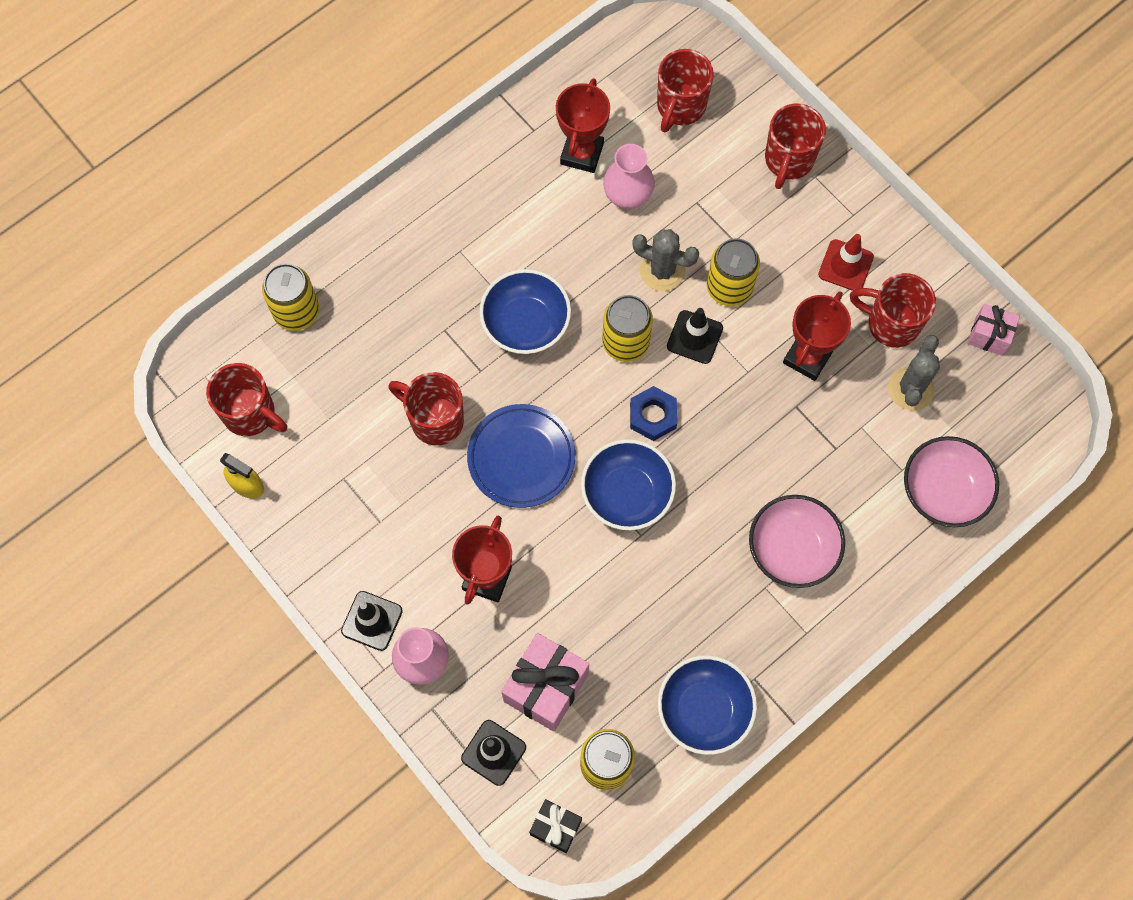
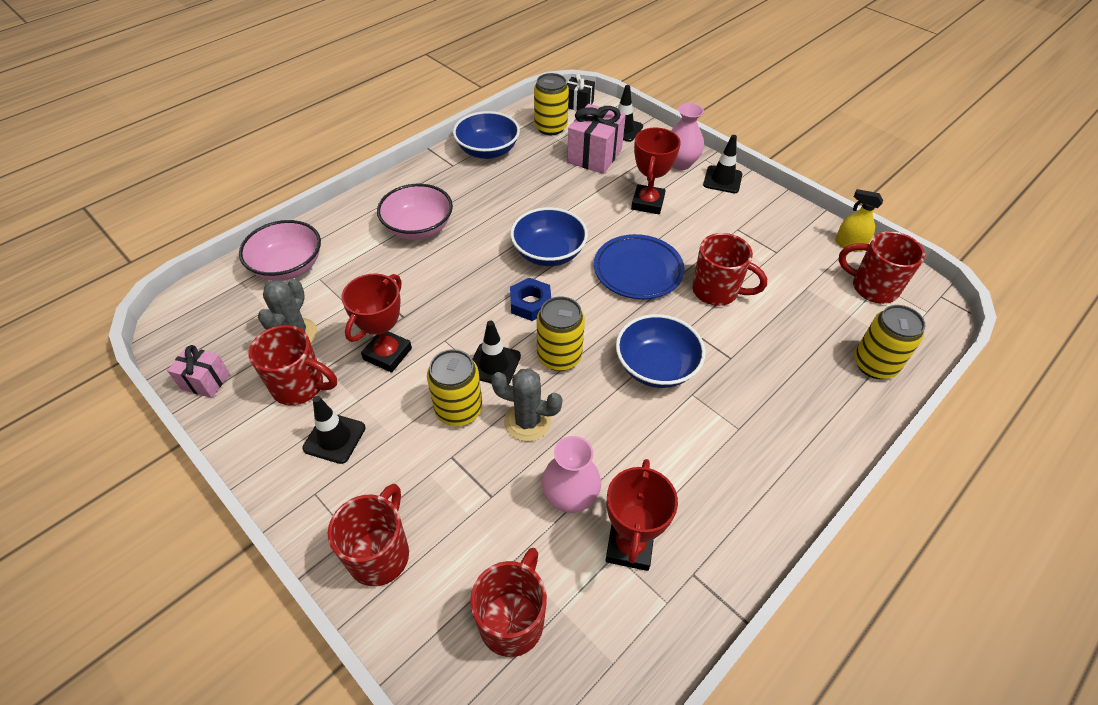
camera: 175 degrees right, 20 degrees down
red traffic cone [818,234,874,291] -> black traffic cone [302,396,366,464]

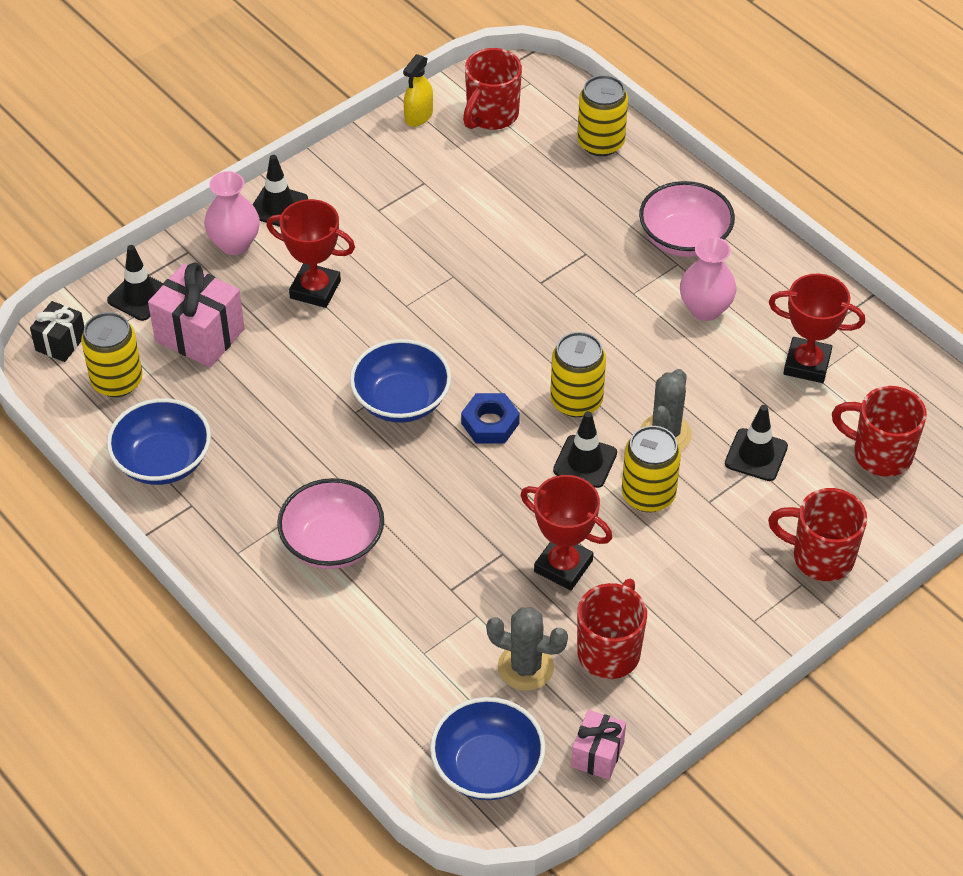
camera: 85 degrees left, 0 degrees up
pink bowl [239,220,321,281] -> pink bowl moved to [639,181,735,257]
black traffic cone [302,396,366,464] -> black traffic cone moved to [725,405,788,481]
pink vase [542,436,601,513] -> pink vase moved to [680,236,736,321]
blue plate [594,234,685,299] -> none
blue bowl [616,314,706,388] -> blue bowl moved to [430,697,545,800]
red mug [692,233,767,306] -> none

